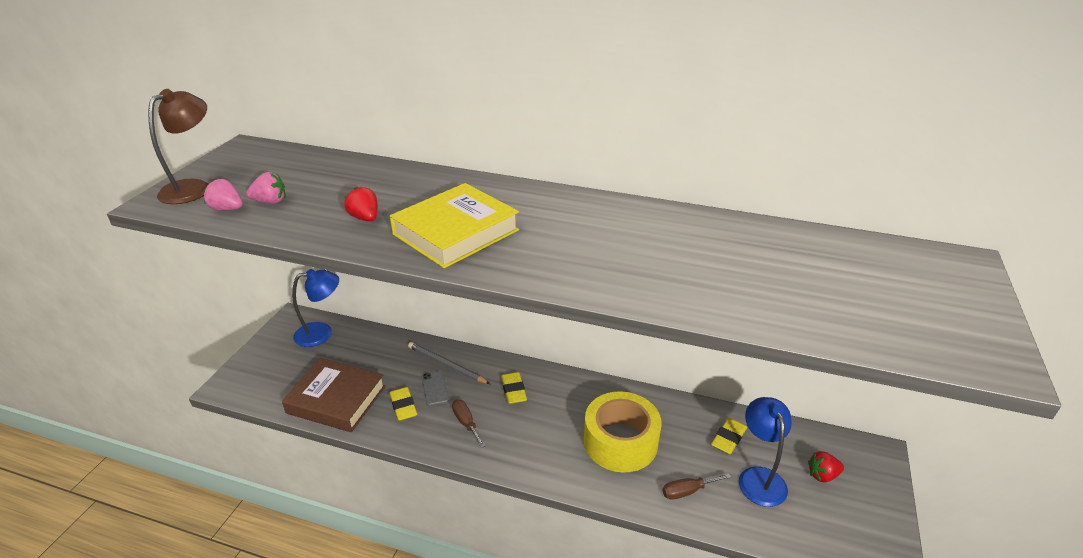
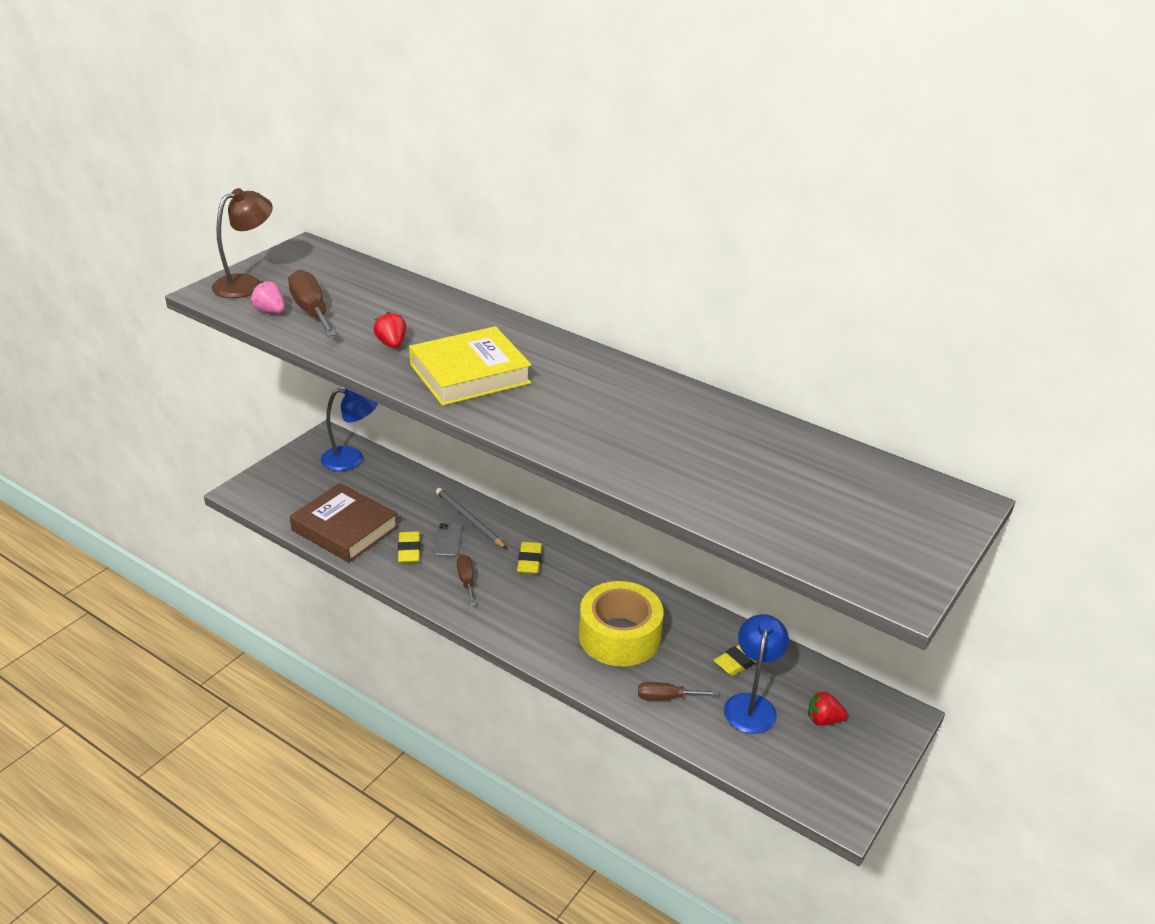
camera: 15 degrees right, 0 degrees up
pink strawberry [246,172,285,204] -> brown screwdriver [288,269,337,337]

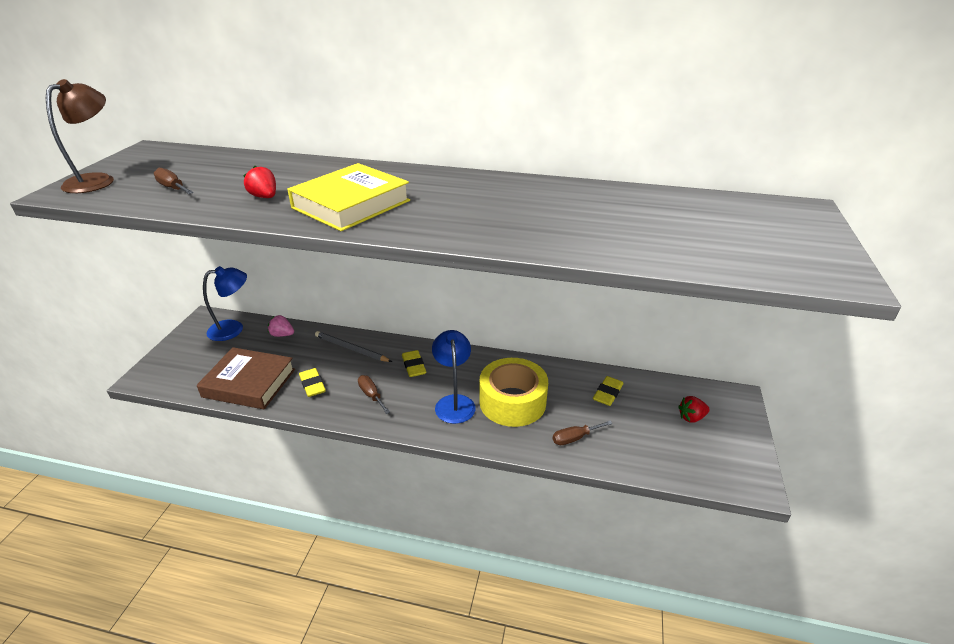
camera: 20 degrees left, 0 degrees up
pink strawberry [251,281,285,313] -> pink strawberry moved to [268,315,294,337]
brown screwdriver [288,269,337,337] -> brown screwdriver [154,168,194,194], size x0.60
grey phone [433,523,463,557] -> none
blue lamp [724,614,789,734] -> blue lamp moved to [432,330,476,424]

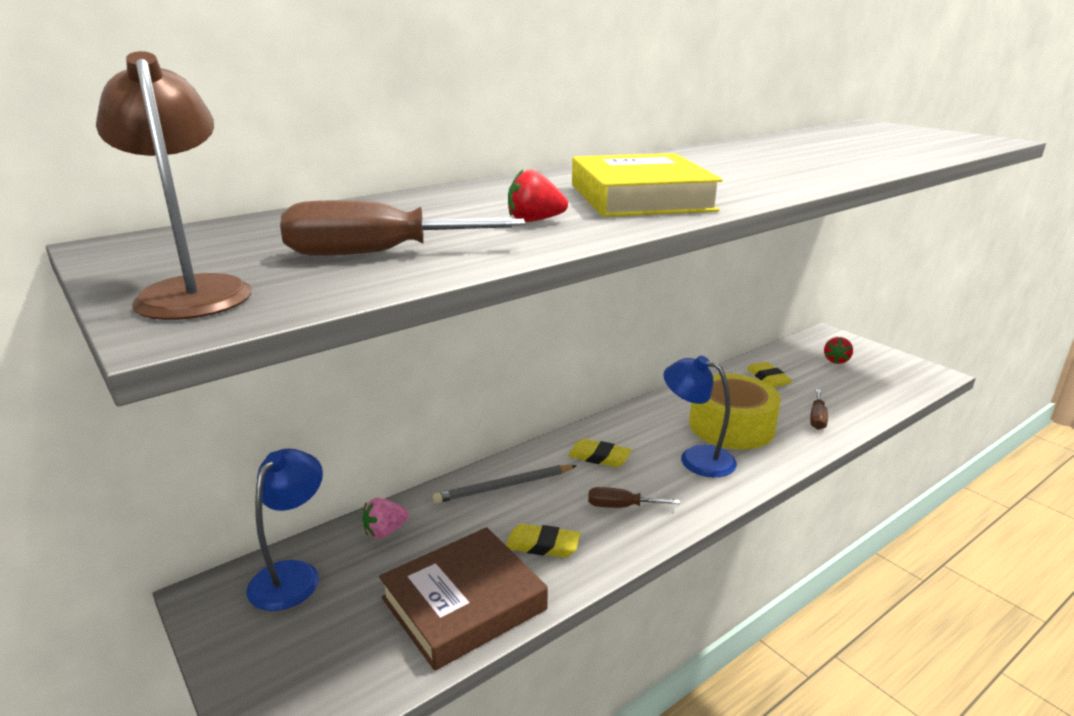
camera: 50 degrees left, 10 degrees down
brown screwdriver [154,168,194,194] -> brown screwdriver [280,200,526,256], size x1.67

